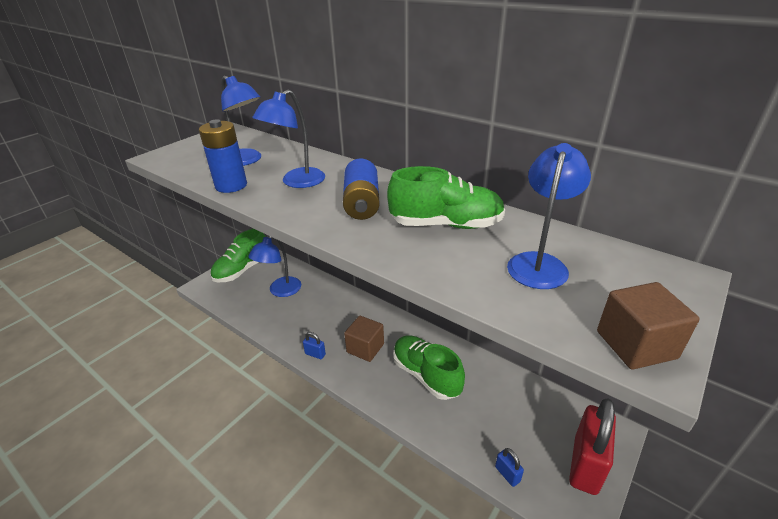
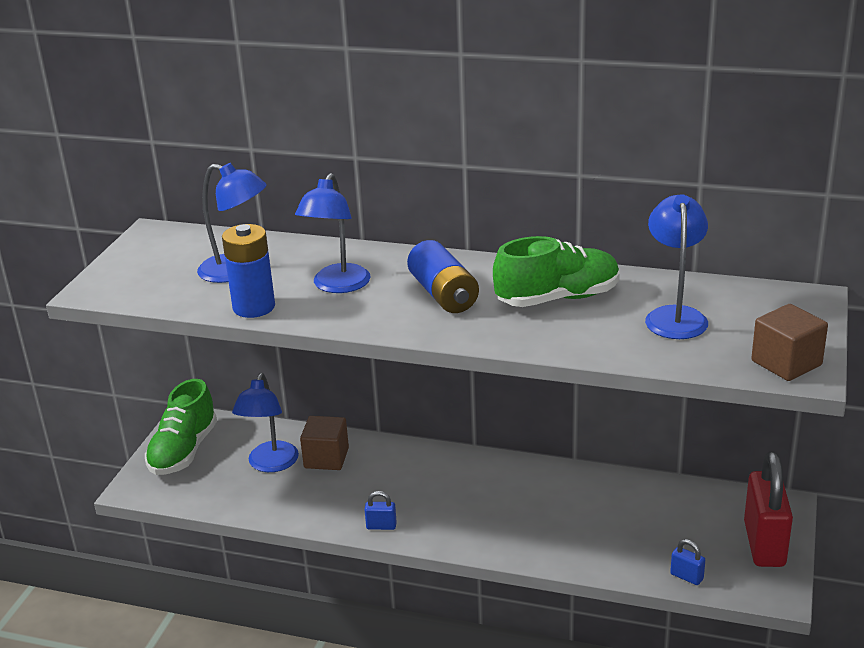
camera: 20 degrees left, 5 degrees down
brown cube [344,316,384,362] -> brown cube moved to [300,416,349,470]
green shoe [393,335,465,400] -> none

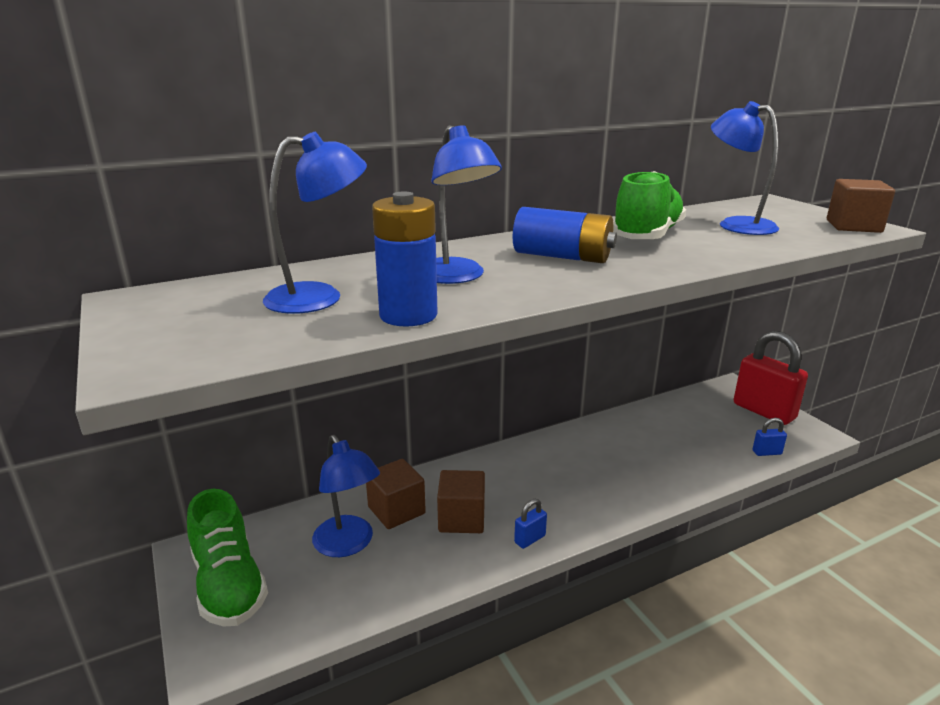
camera: 45 degrees left, 5 degrees down
none -> brown cube [437,470,485,533]

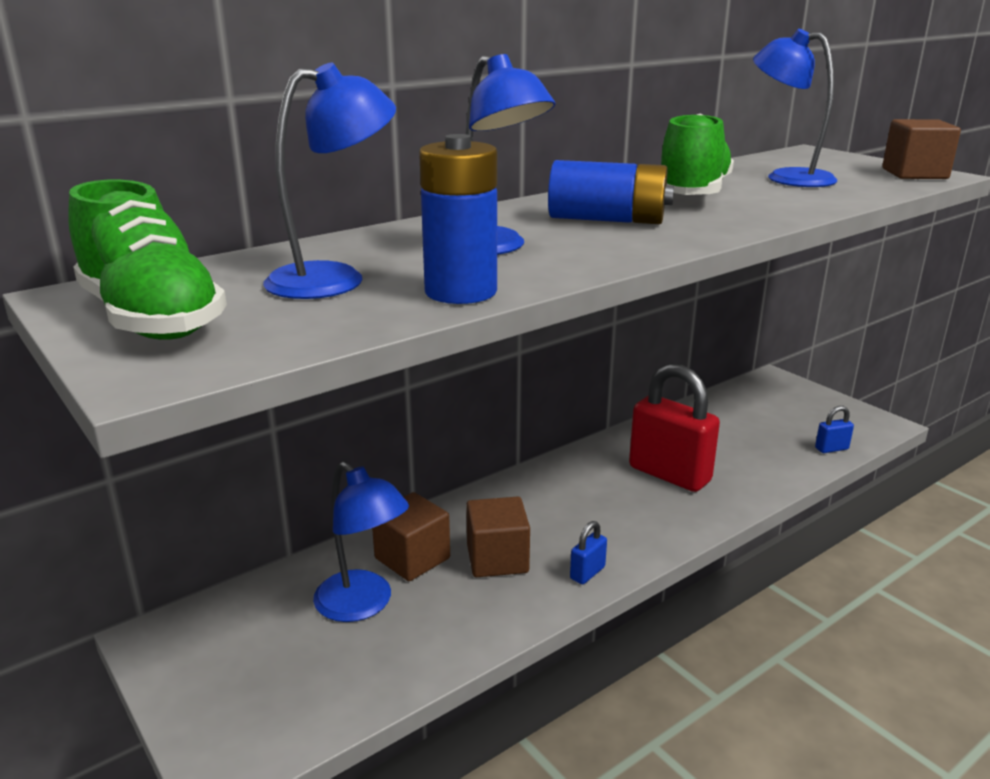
camera: 10 degrees left, 0 degrees up
green shoe [187,489,268,627] -> green shoe moved to [68,180,227,340]
red padlock [734,331,808,425] -> red padlock moved to [629,364,720,492]

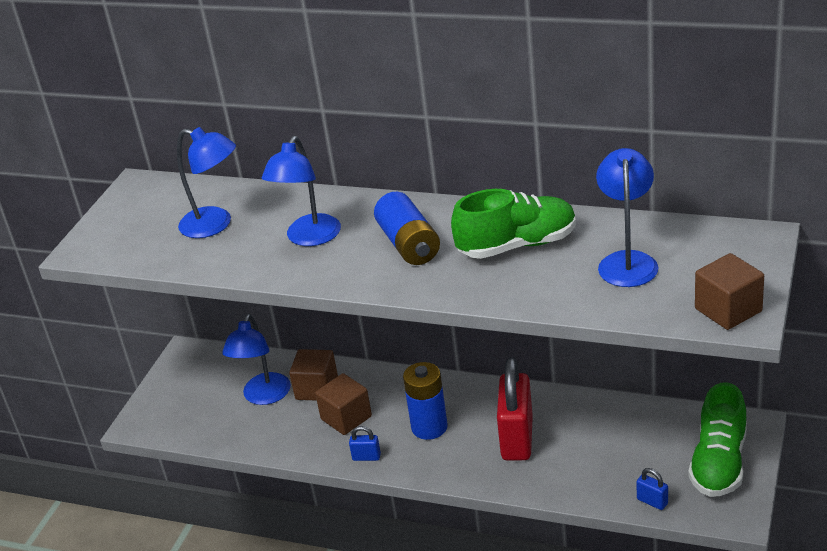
camera: 60 degrees right, 10 degrees up
green shoe [68,180,227,340] -> green shoe moved to [688,382,747,497]
blue battery [419,134,497,304] -> blue battery moved to [403,362,448,440]

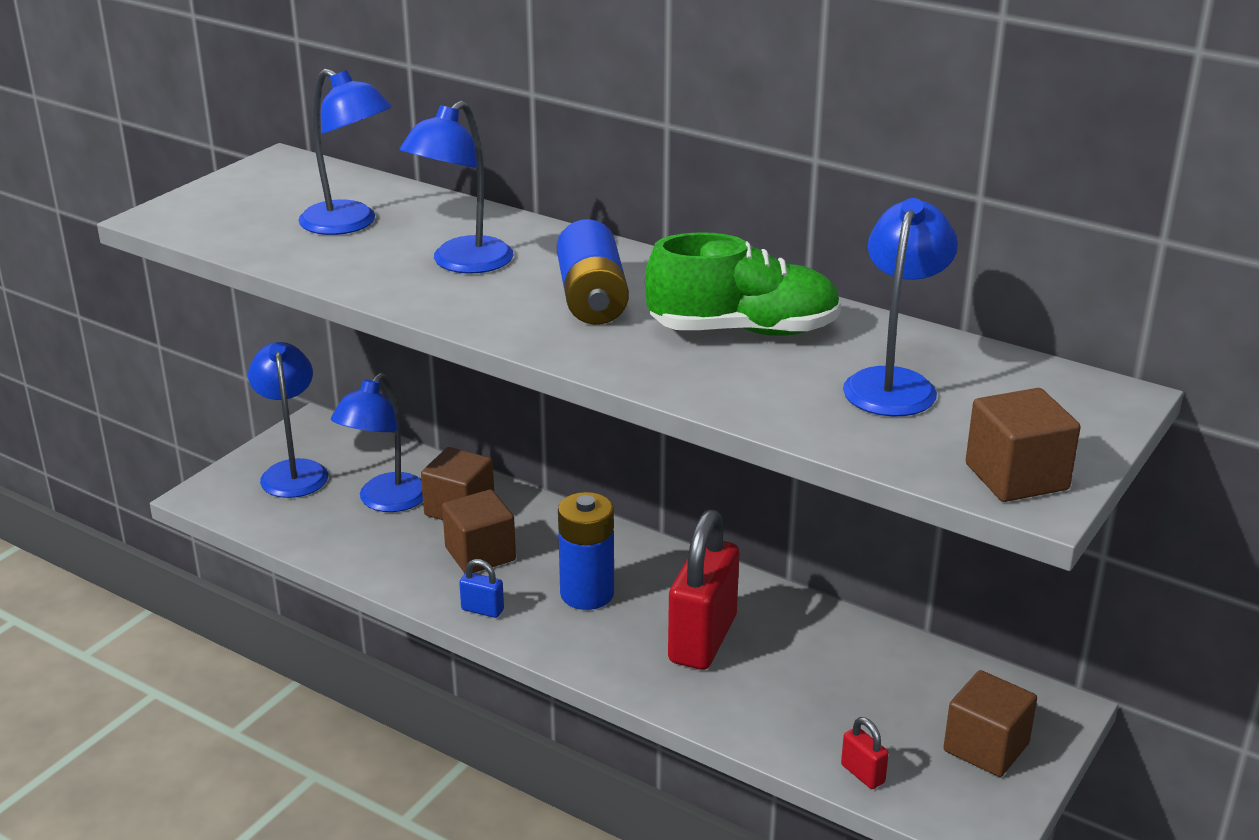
camera: 10 degrees right, 5 degrees down
blue padlock [636,468,668,510] -> red padlock [841,717,889,789]
green shoe [688,382,747,497] -> brown cube [943,670,1037,777]
none -> blue lamp [248,342,328,498]

